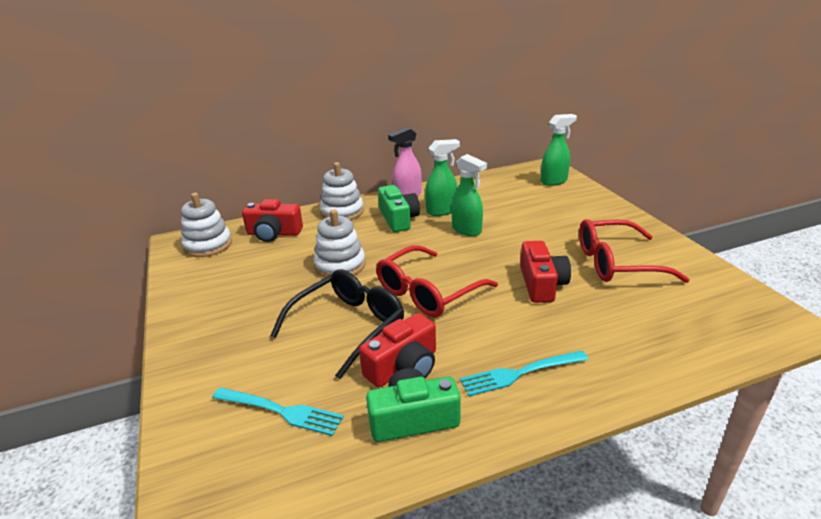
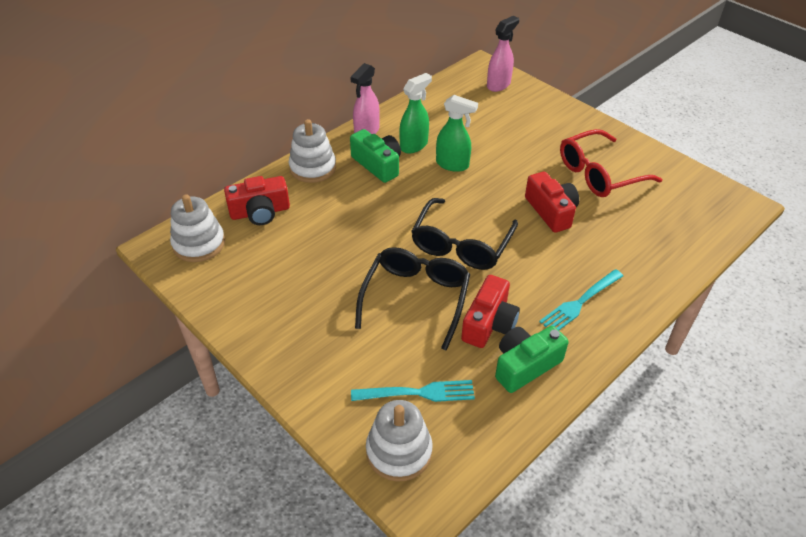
camera: 25 degrees left, 15 degrees up
white stacking toy [314,209,366,278] -> white stacking toy moved to [366,400,433,482]
red glasses [376,245,498,317] -> black glasses [411,198,518,270]
green spray bottle [541,114,577,186] -> pink spray bottle [487,16,519,92]

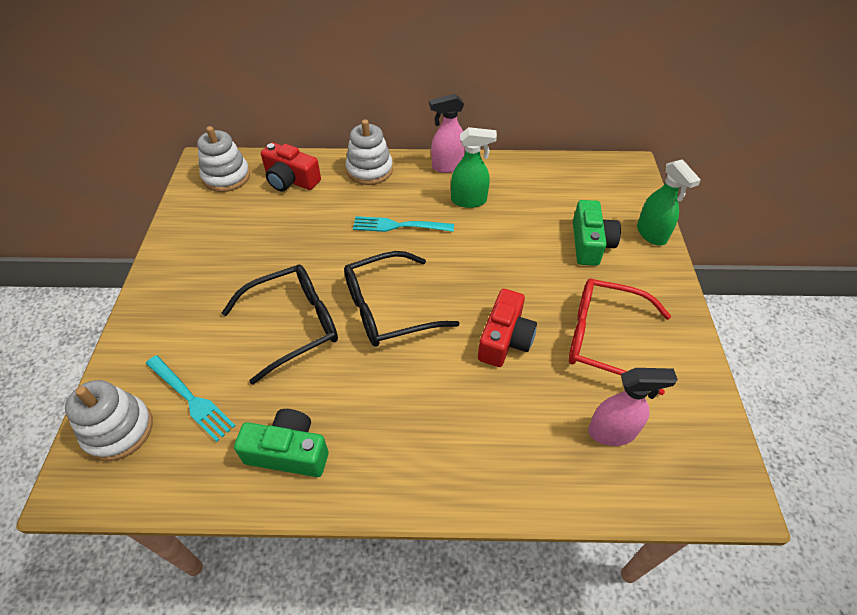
camera: 45 degrees right, 5 degrees up
green camera [350,129,401,183] -> green camera moved to [573,200,621,266]
green spray bottle [436,95,478,172] -> green spray bottle moved to [637,159,701,245]
red camera [461,275,520,348] -> none
pink spray bottle [487,16,519,92] -> pink spray bottle moved to [588,368,678,446]
turquoise fork [539,269,623,330] -> turquoise fork moved to [353,216,454,232]

